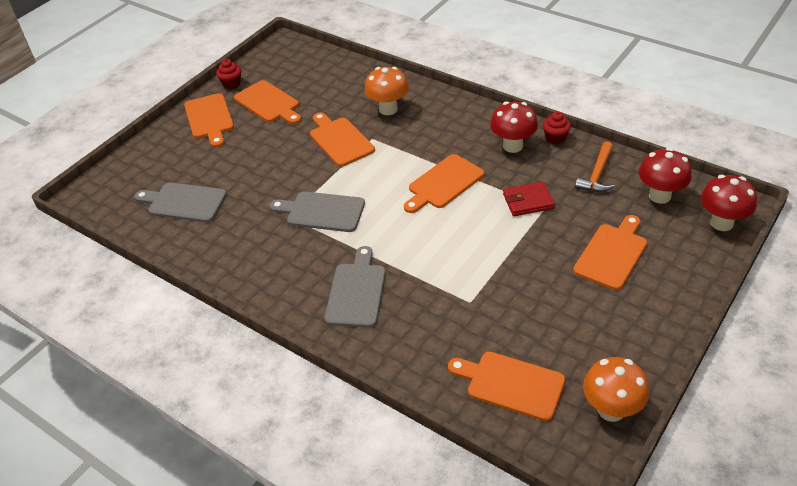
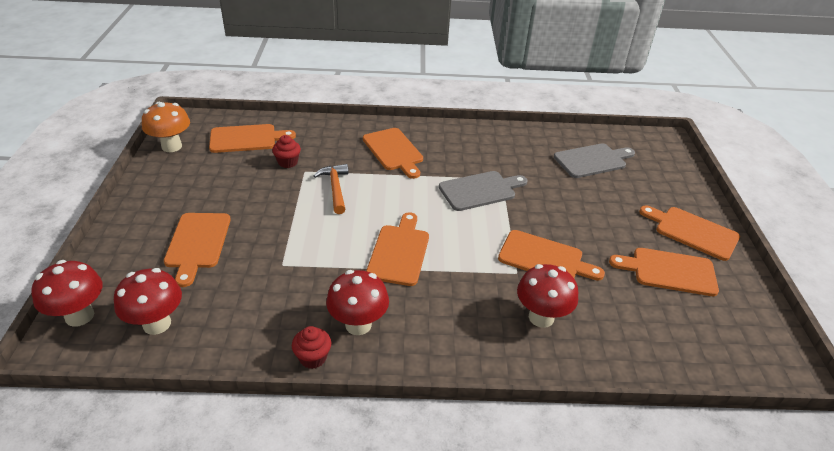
camera: 140 degrees right, 5 degrees down
red cupcake [216,59,241,89] -> red cupcake moved to [272,135,301,168]
grey cutting board [325,246,386,328] -> orange cutting board [363,128,423,179]
orange mushroom [364,67,409,115] -> red mushroom [517,264,578,328]
red wallet [503,181,555,216] -> none
orange hammer [575,141,615,192] -> orange hammer moved to [313,164,349,214]

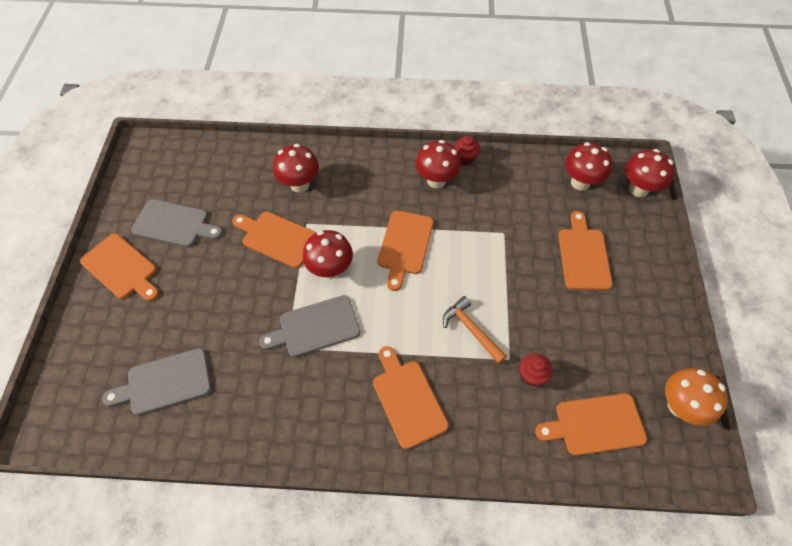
camera: 175 degrees left, 20 degrees up
orange hammer [313,164,349,214] -> orange hammer turned 150 degrees clockwise [443,296,507,364]
orange cutting board [609,248,719,296] -> grey cutting board [131,199,223,247]
none -> red mushroom [303,230,353,279]

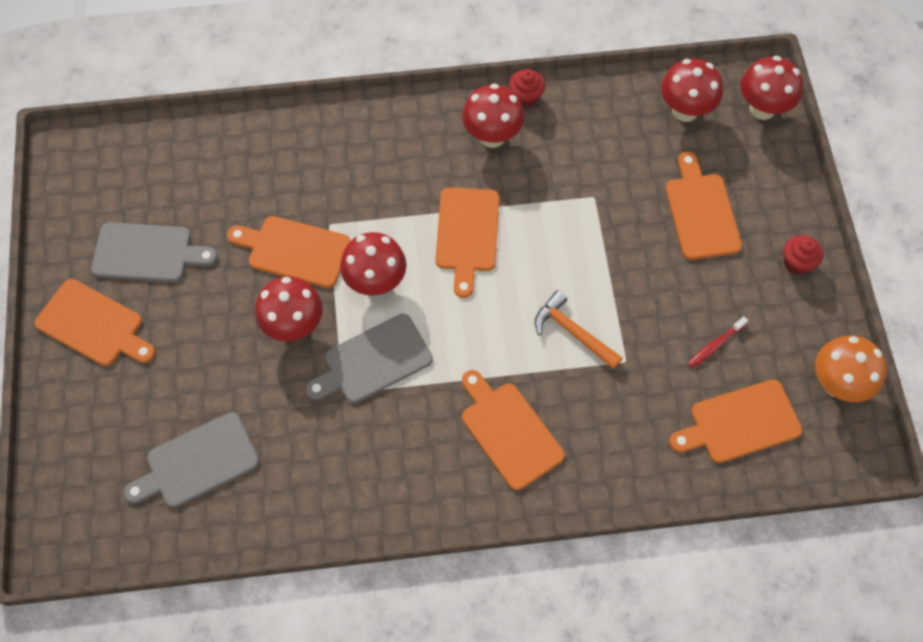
camera: 10 degrees left, 5 degrees up
red mushroom [273,144,319,193] -> red mushroom moved to [255,276,323,341]
red cupcake [520,353,553,386] -> red cupcake moved to [784,235,823,275]
none -> red toothbrush [688,316,748,368]

